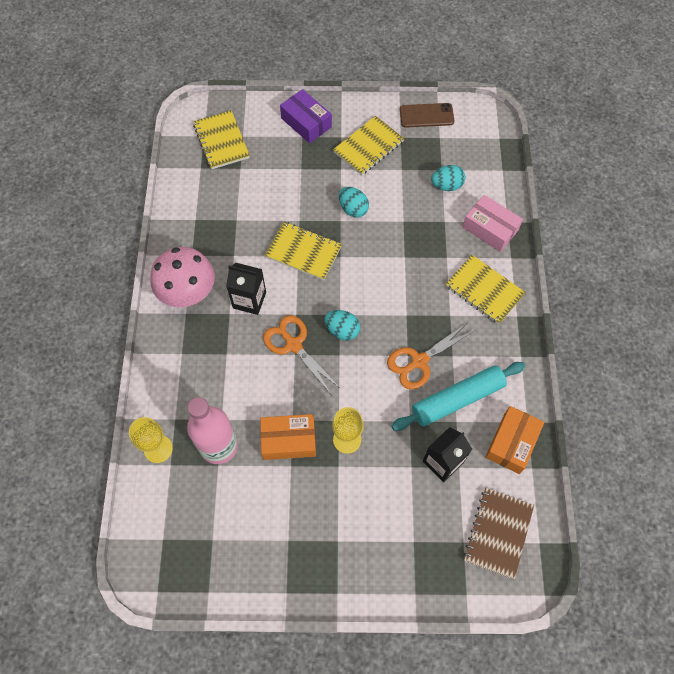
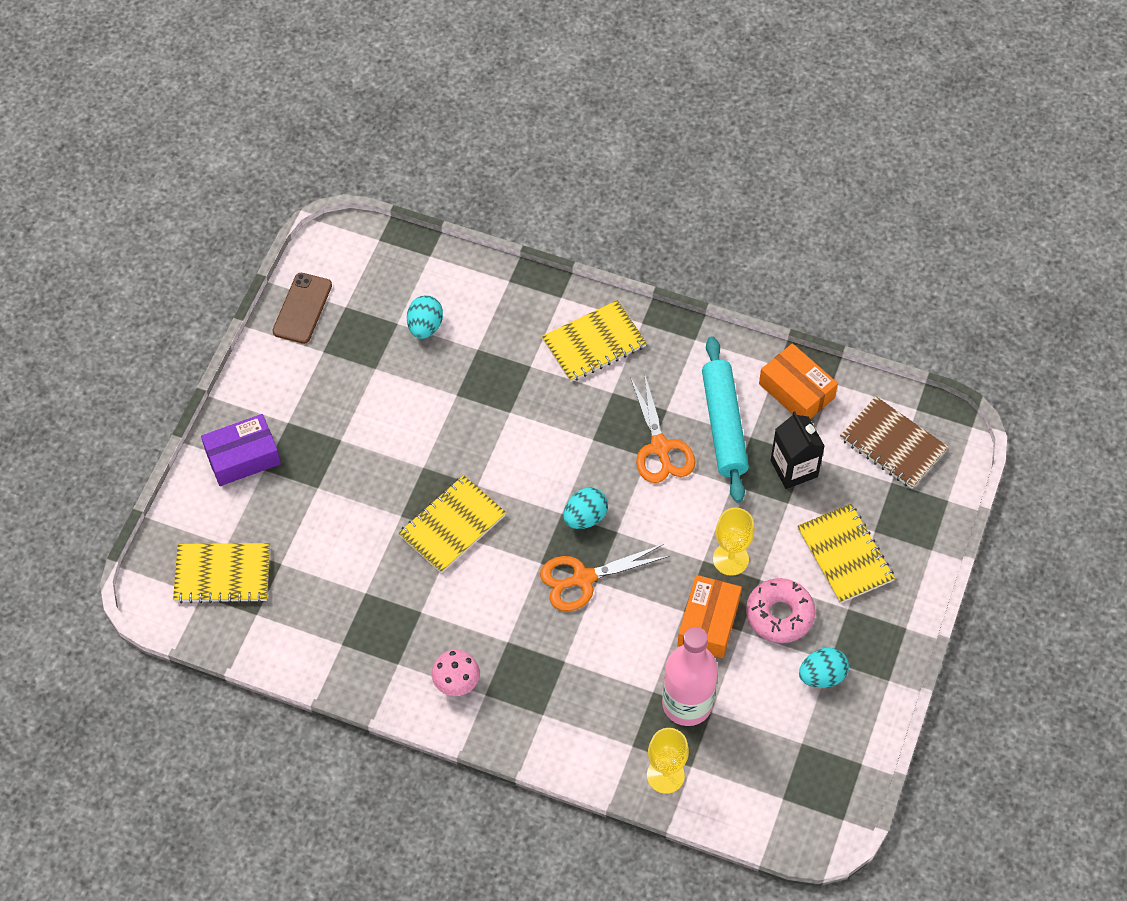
camera: 70 degrees left, 5 degrees down
pink mushroom [150,247,215,307] -> pink mushroom [432,650,480,696], size x0.54
black carton [226,263,266,315] -> none
yellow notebook [333,116,405,175] -> yellow notebook moved to [797,504,895,603]
turquoise egg [339,187,369,218] -> turquoise egg moved to [799,648,849,688]
pink box [463,195,523,252] -> none
none -> pink donut [746,578,815,643]

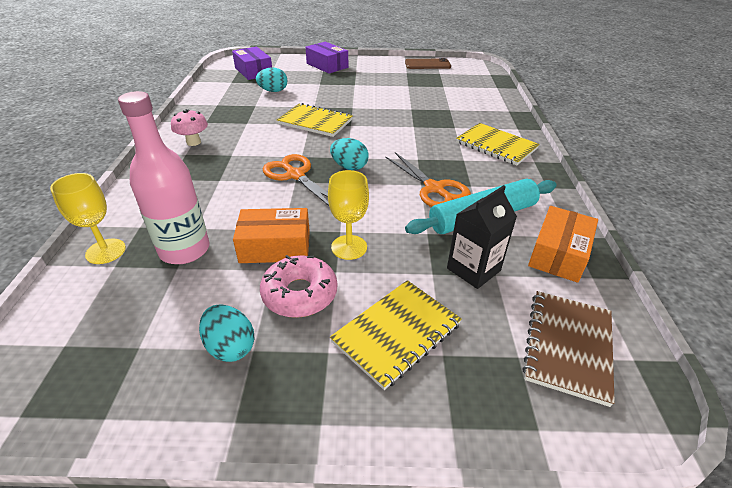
camera: 70 degrees right, 20 degrees down
yellow notebook [173,543,270,604] -> purple box [232,47,272,80]
turquoise egg [407,295,443,339] -> turquoise egg moved to [256,67,287,92]
orange scissors [630,373,695,483] -> orange scissors turned 90 degrees counterclockwise [385,152,471,207]

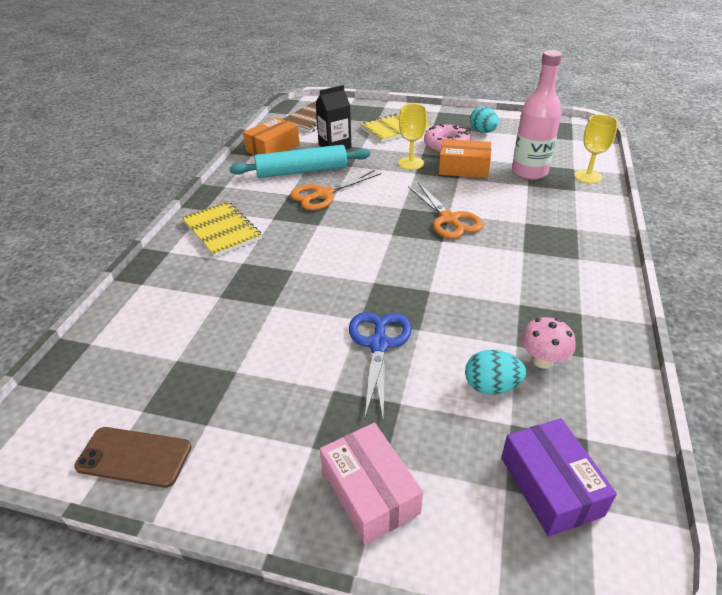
camera: 165 degrees left, 0 degrees up
pink mushroom [171,109,208,146] -> pink mushroom moved to [521,317,575,369]
yellow notebook [277,103,353,137] -> none
purple box [305,42,348,74] -> pink box [320,423,423,545]
turquoise egg [330,138,369,170] -> none
orange scissors [385,152,471,207] -> orange scissors turned 105 degrees counterclockwise [290,170,381,210]
none -> blue scissors [349,312,412,418]

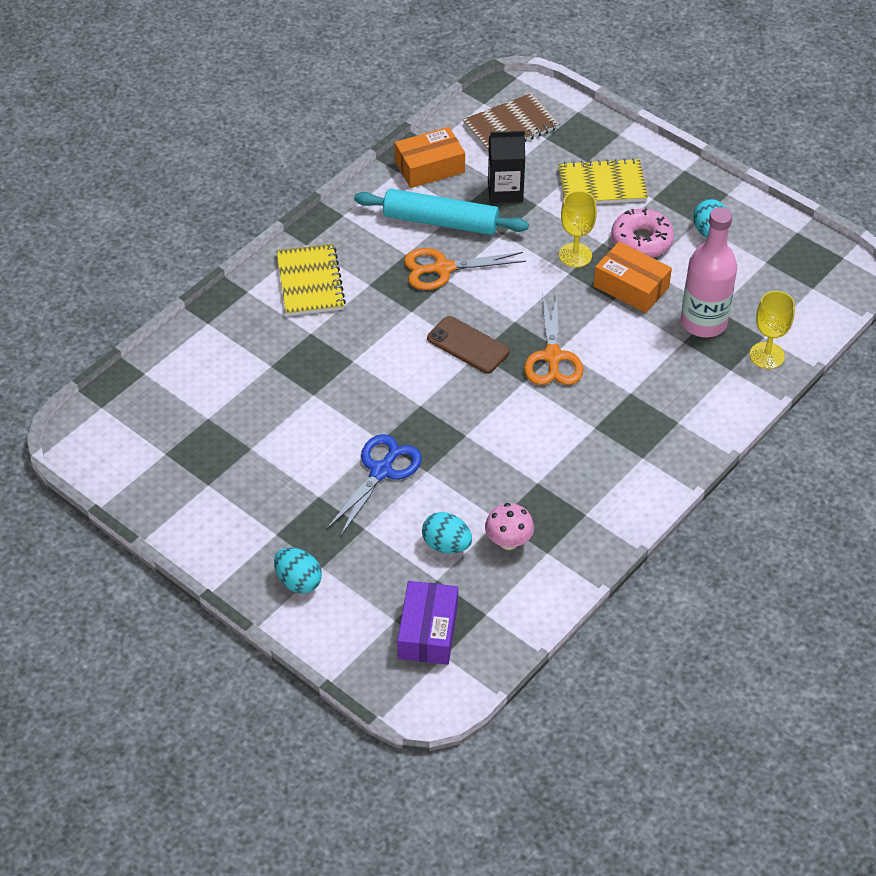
camera: 25 degrees right, 10 degrees up
brown phone [74,427,191,488] -> brown phone moved to [427,316,510,374]
pink box [320,423,423,545] -> turquoise egg [274,547,322,594]

